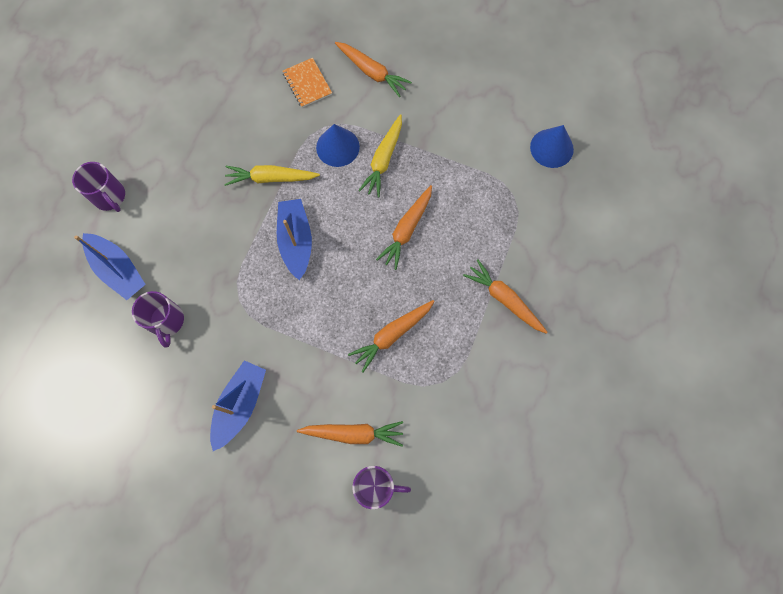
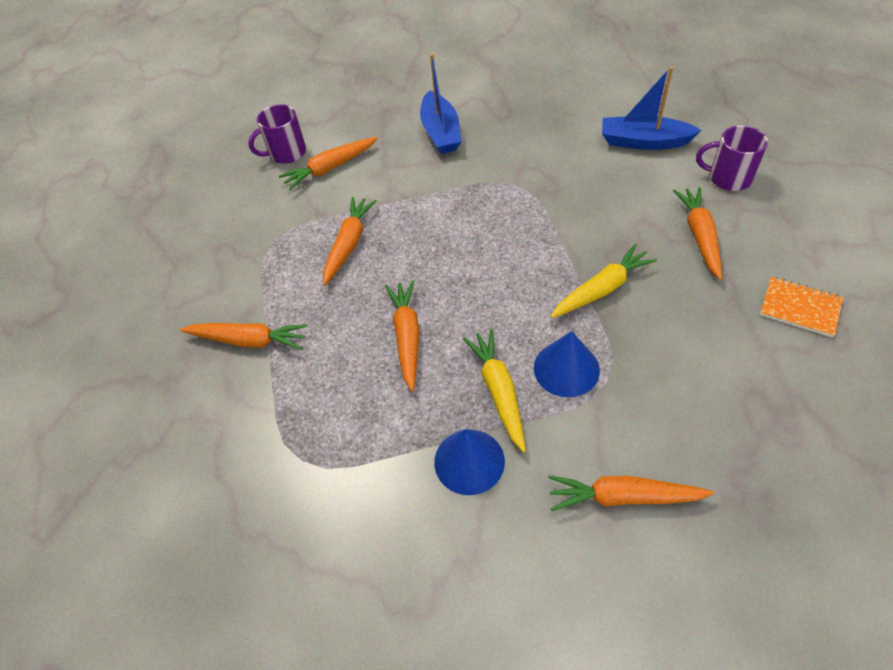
camera: 150 degrees right, 20 degrees down
purple mug [132,291,184,348] -> none
blue boat [277,199,312,280] -> none
orange notebook [283,58,332,108] -> orange notebook moved to [760,277,843,337]
blue cone [530,125,574,168] -> blue cone moved to [434,429,505,495]
none -> orange carrot [673,187,722,280]

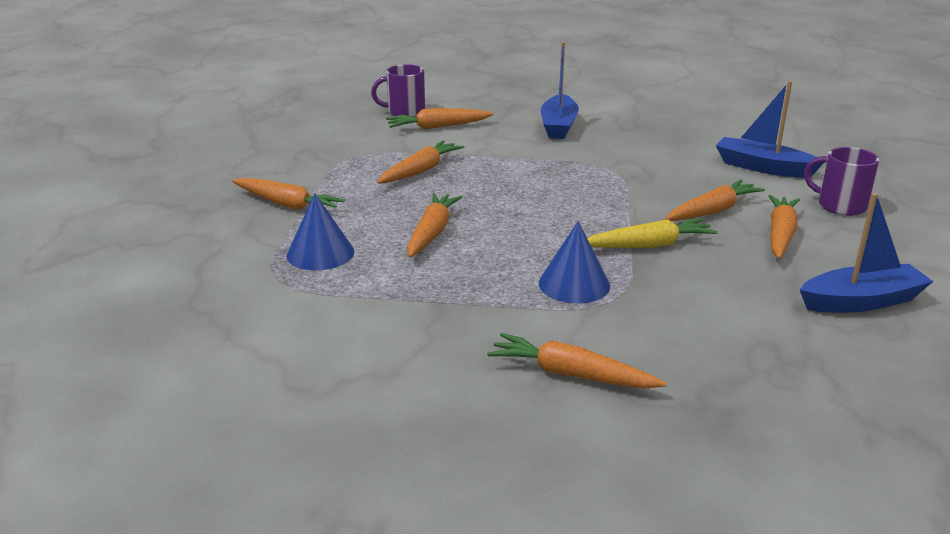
camera: 15 degrees right, 25 degrees down
blue cone [434,429,505,495] -> blue cone moved to [286,193,354,270]
yellow carrot [463,329,526,453] -> none
orange notebook [760,277,843,337] -> blue boat [800,193,933,313]
none -> orange carrot [665,180,765,221]

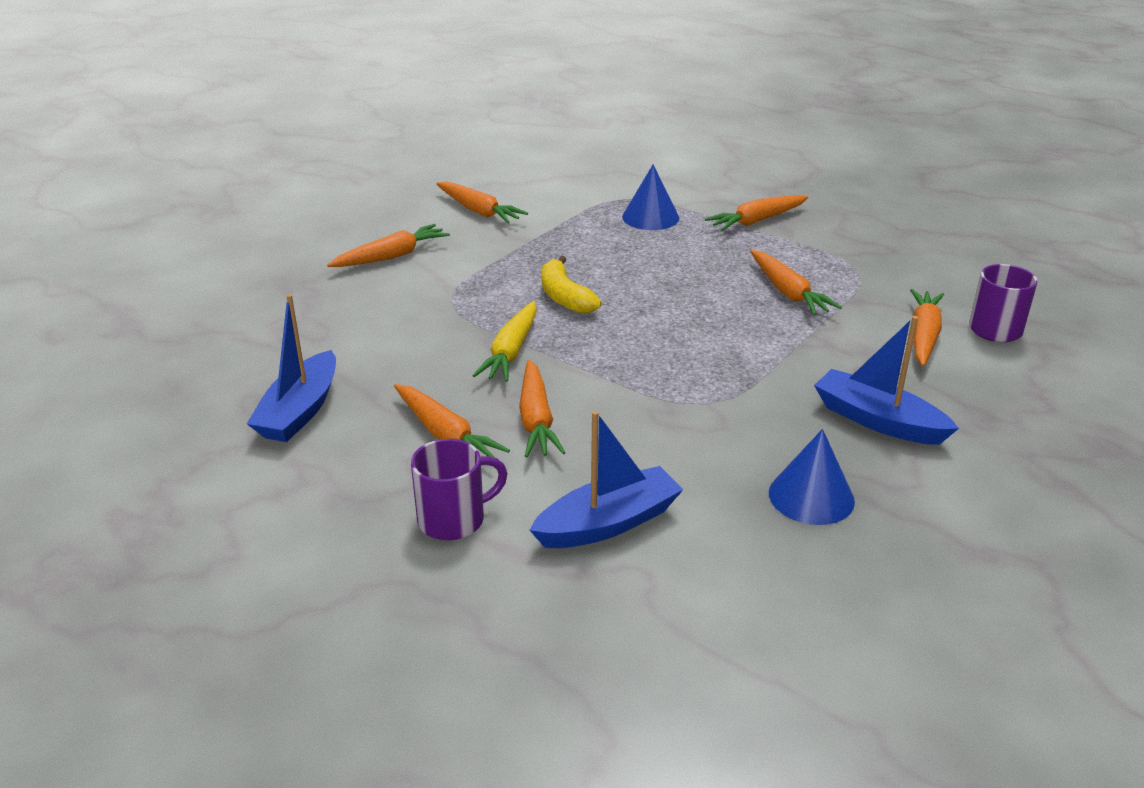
camera: 120 degrees right, 5 degrees up
orange carrot [407,193,462,258] -> orange carrot moved to [436,182,528,223]
blue cone [539,221,610,303] -> blue cone moved to [769,429,855,525]
none -> yellow banana [541,256,601,314]

